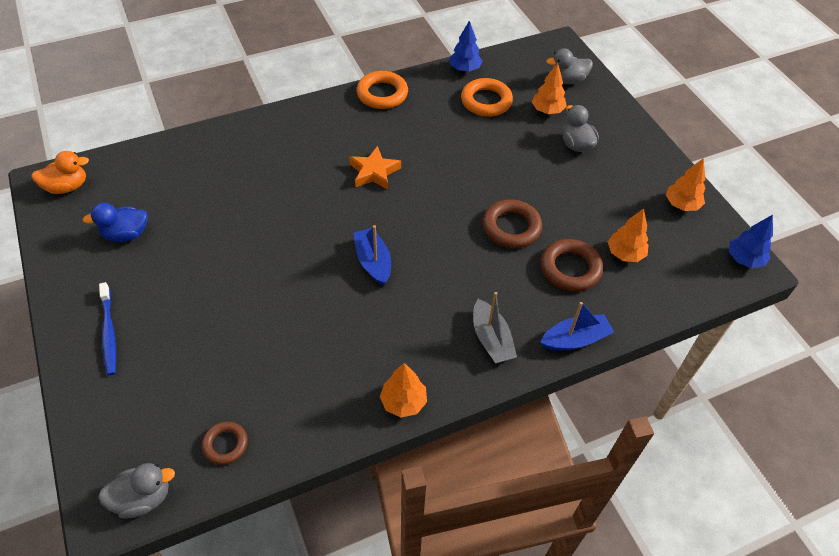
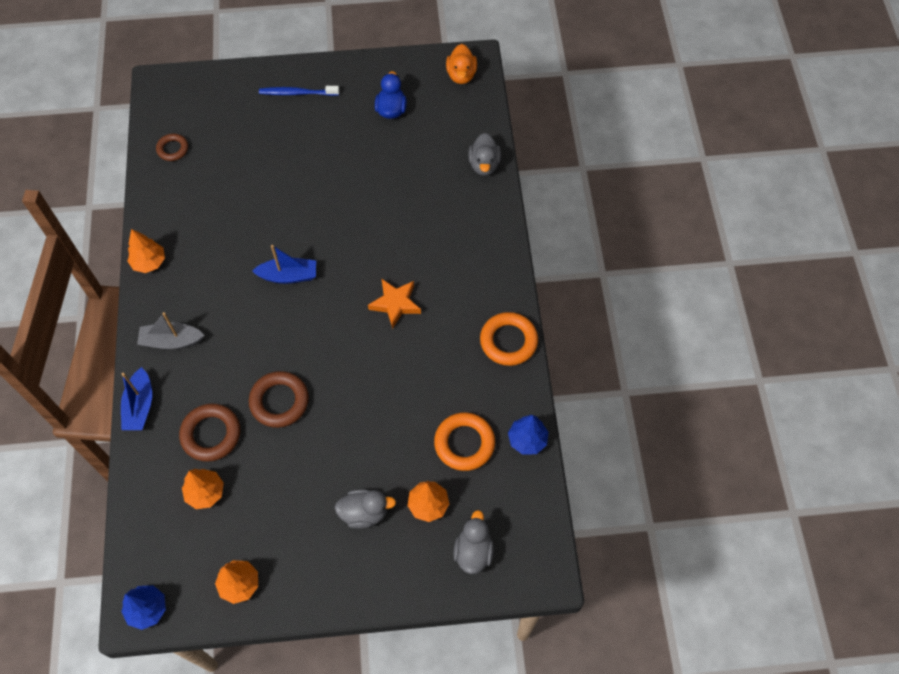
camera: 110 degrees right, 10 degrees up
grey duck [98,463,175,519] -> grey duck moved to [468,133,501,176]

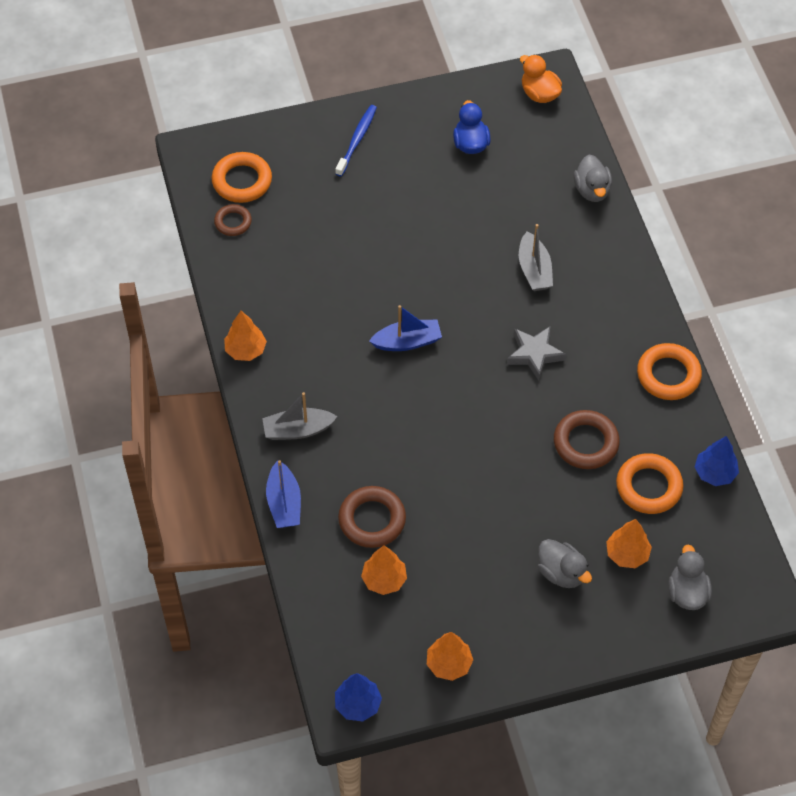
camera: 10 degrees left, 5 degrees down
brown ring [249,371,309,428] -> brown ring moved to [554,410,620,469]
blue toothbrush [259,86,339,96] -> blue toothbrush turned 120 degrees clockwise [335,105,377,177]
grey duck [334,489,396,529] -> grey duck turned 60 degrees clockwise [538,539,592,588]
orange star [368,279,421,329] -> grey star [507,326,566,381]
orange duck [446,44,477,84] -> orange duck turned 150 degrees clockwise [520,55,562,103]
none -> orange ring [212,152,272,203]
none -> grey boat [519,224,553,291]

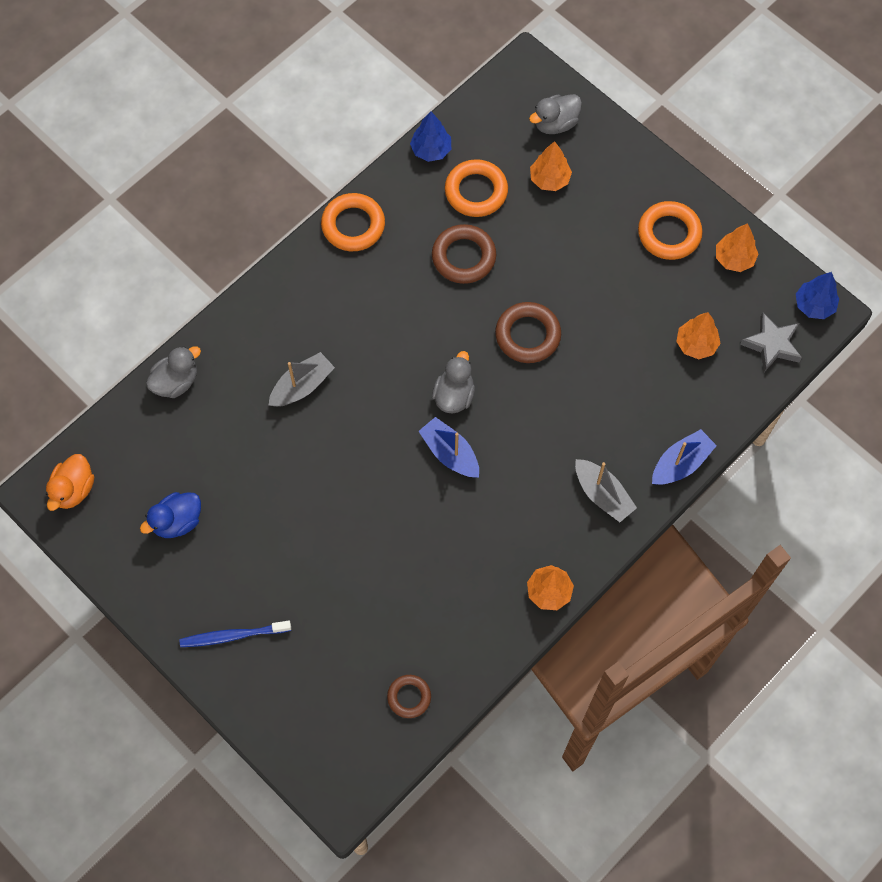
camera: 120 degrees left, 10 degrees up
orange ring [212,152,272,203] -> orange ring moved to [638,201,703,260]
brown ring [338,486,406,548] -> brown ring moved to [495,302,561,363]
grey star [507,326,566,381] -> grey star moved to [740,313,802,372]
grey duck [538,539,592,588] -> grey duck moved to [432,351,475,413]

